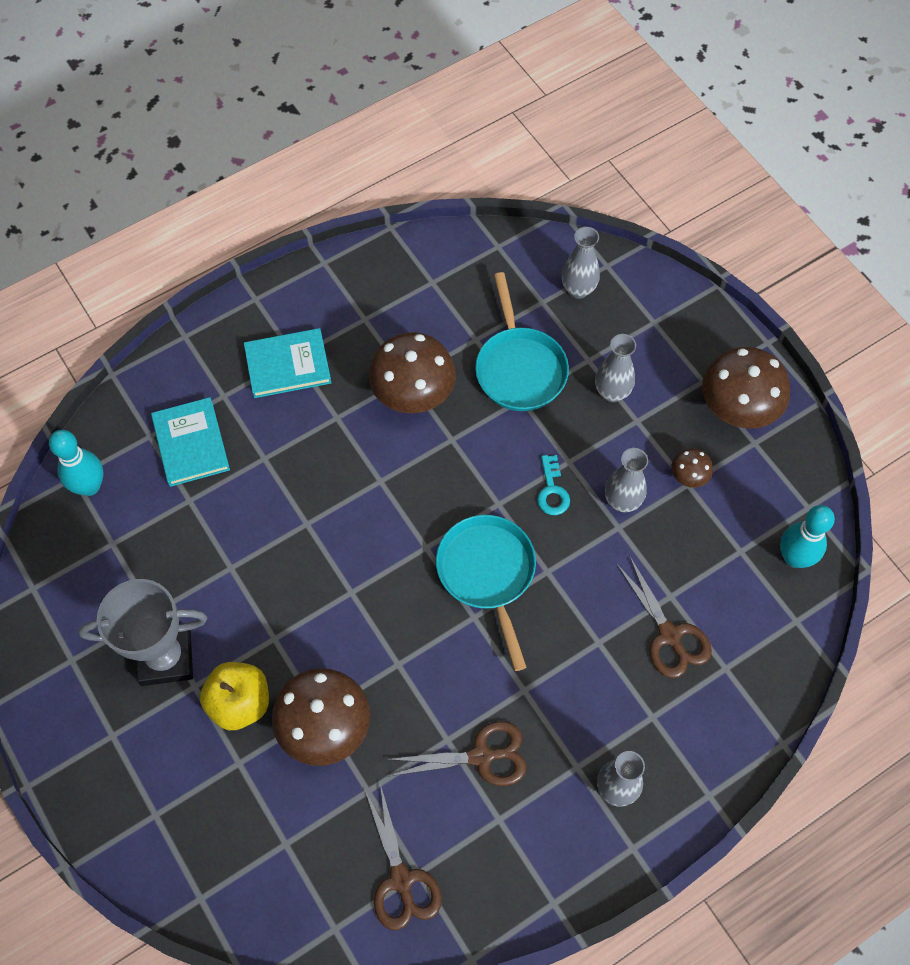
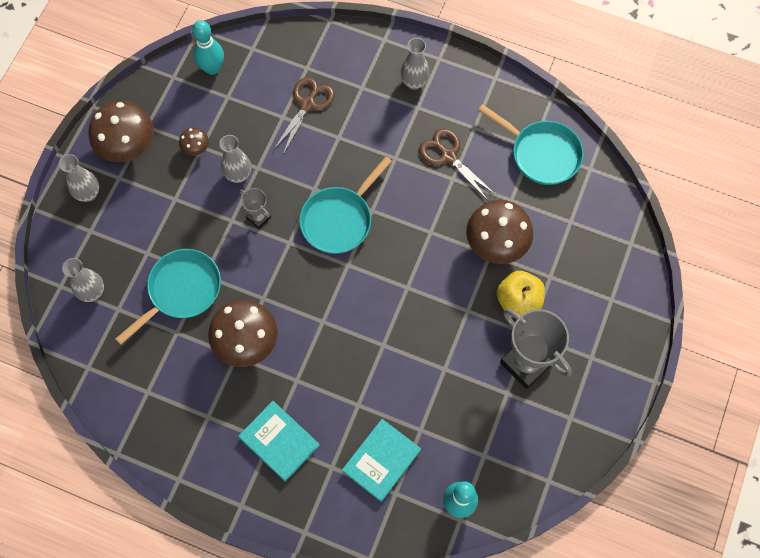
camera: 125 degrees left, 5 degrees up
brown scissors [364,784,442,930] -> turquoise pan [478,104,584,185]
turquoise key [537,455,570,515] -> grey trophy [240,188,271,229]
grey vase [595,334,636,402] -> grey vase moved to [59,154,99,202]

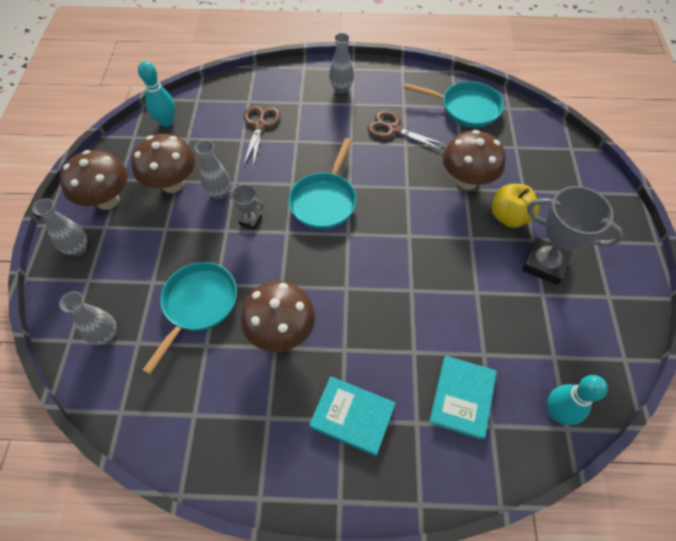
camera: 20 degrees left, 10 degrees down
brown mushroom [179,128,209,156] -> brown mushroom [131,134,195,193], size x2.13

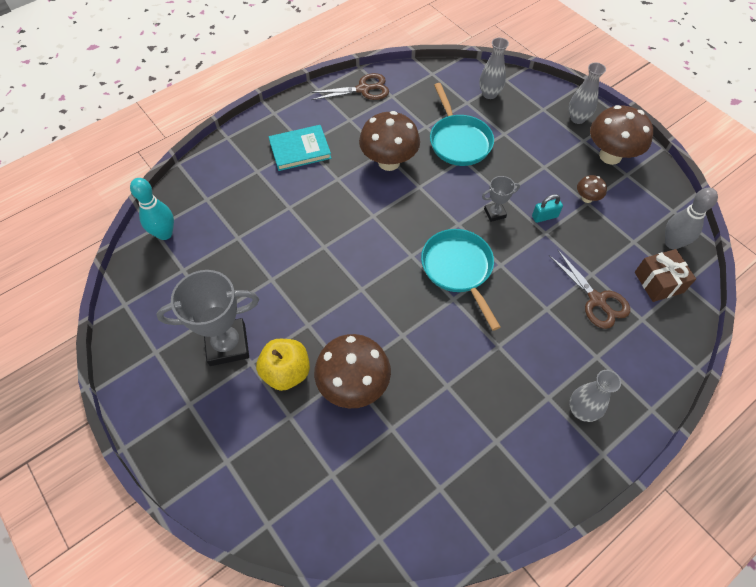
camera: 140 degrees right, 0 degrees up
brown mushroom [131,134,195,193] -> brown mushroom [577,175,607,203], size x0.47
turquoise bowling pin [138,61,175,127] -> grey bowling pin [665,187,718,250]
grey vase [195,140,230,199] -> turquoise padlock [532,194,563,223]
brown scissors [367,111,447,151] -> brown scissors moved to [310,73,389,100]
turquoise pan [404,81,504,128] -> none
turquoise book [429,356,497,440] -> none
none -> brown gift [635,249,696,302]

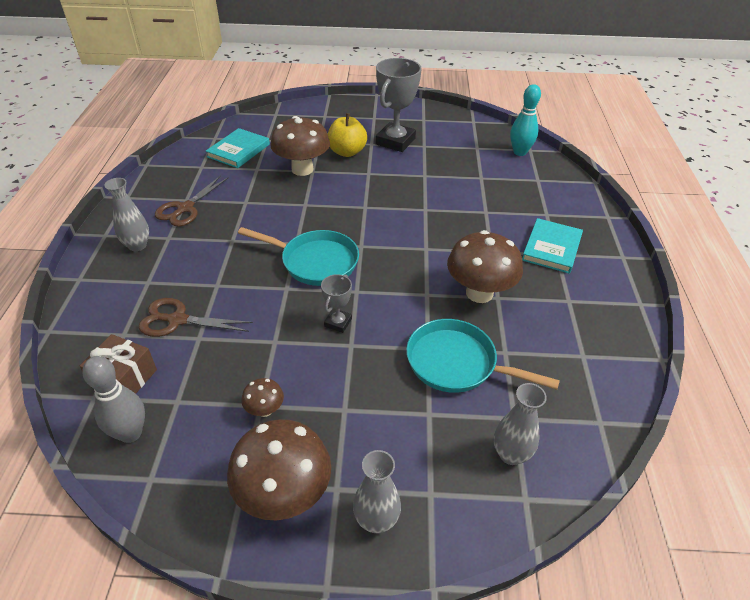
camera: 130 degrees right, 15 degrees down
brown scissors [310,73,389,100] -> brown scissors moved to [155,175,229,226]
turquoise padlock [532,194,563,223] -> none
none -> turquoise book [206,128,270,168]

